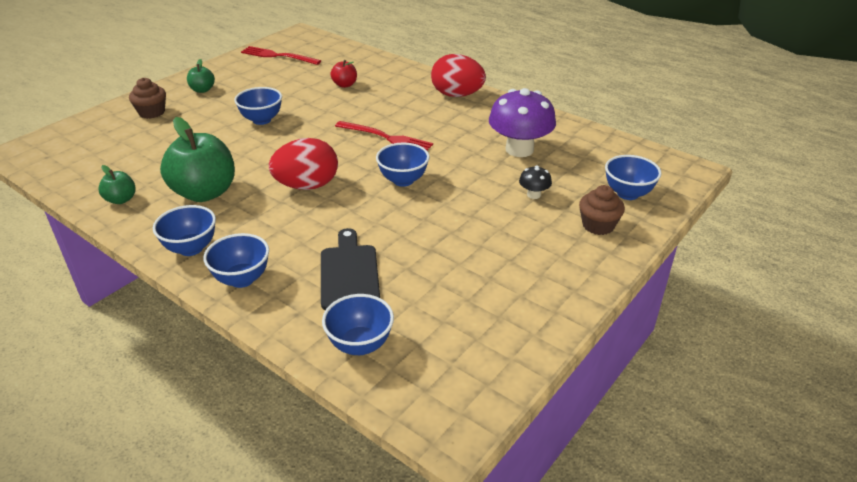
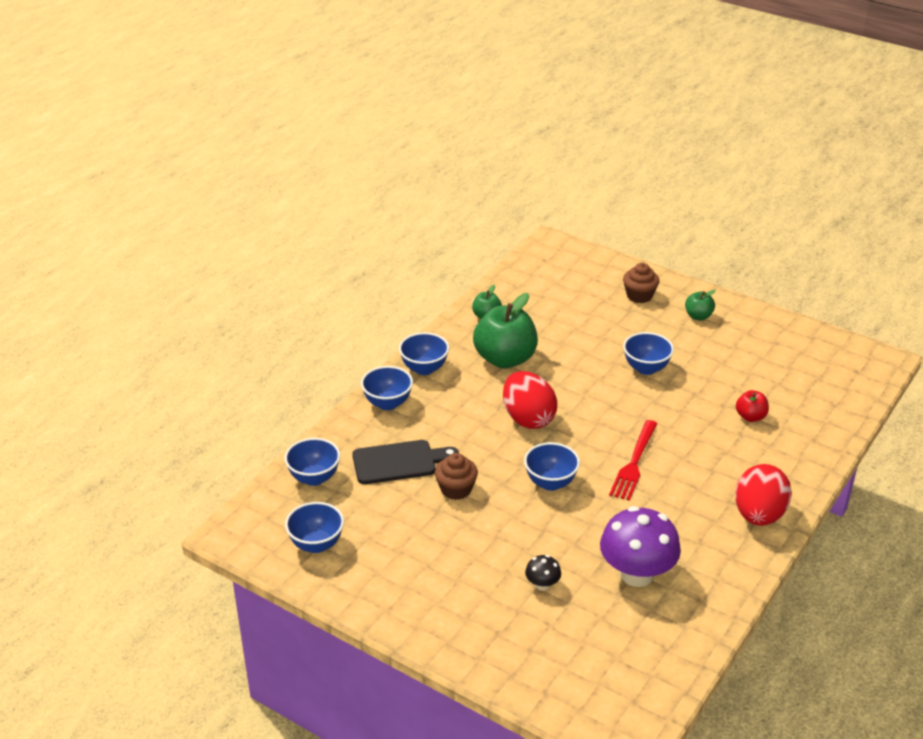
camera: 85 degrees right, 0 degrees up
red fork [241,46,321,65] -> none
brown cupcake [579,185,625,235] -> brown cupcake moved to [435,453,478,500]
blue bowl [605,155,661,200] -> blue bowl moved to [285,502,344,553]

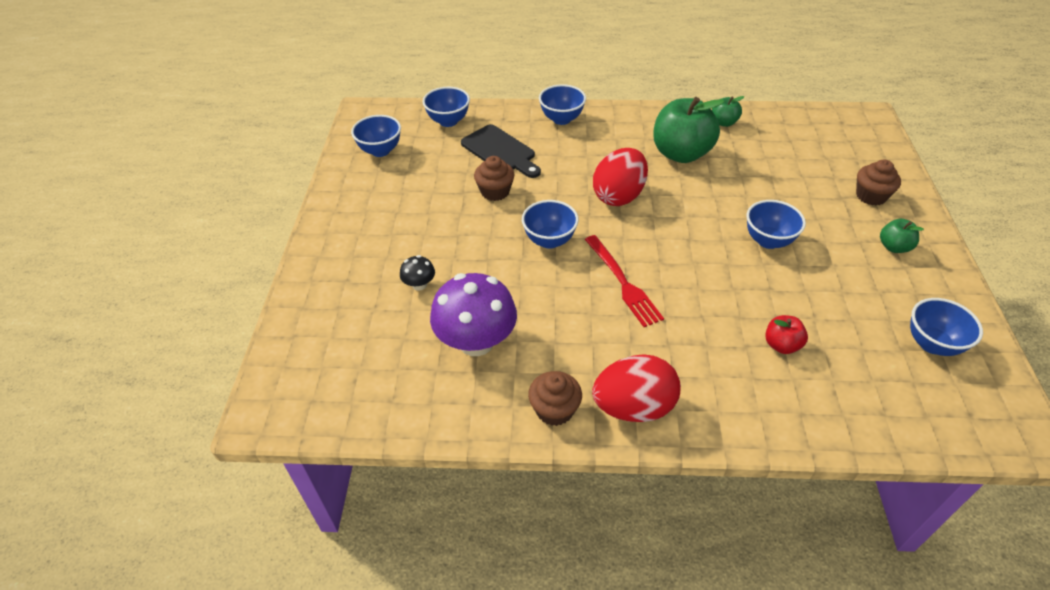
camera: 60 degrees right, 10 degrees up
blue bowl [399,332,449,375] -> blue bowl moved to [910,298,983,356]
red fork [609,420,658,501] -> red fork turned 105 degrees counterclockwise [585,235,664,327]
none -> brown cupcake [528,371,582,426]

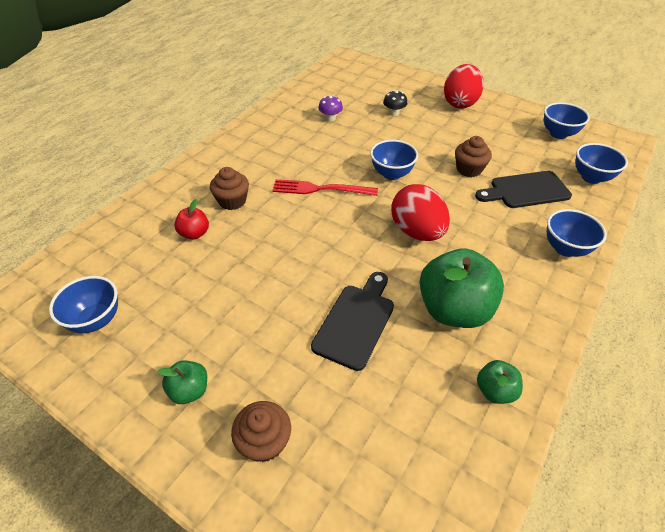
camera: 120 degrees right, 0 degrees up
purple mushroom [430,273,517,356] -> purple mushroom [318,95,343,122], size x0.45
brown cupcake [528,371,582,426] -> brown cupcake moved to [210,167,249,210]
red egg [592,354,681,422] -> red egg moved to [444,64,484,109]
blue bowl [746,200,806,249] -> none
none -> black cutting board [311,272,394,371]

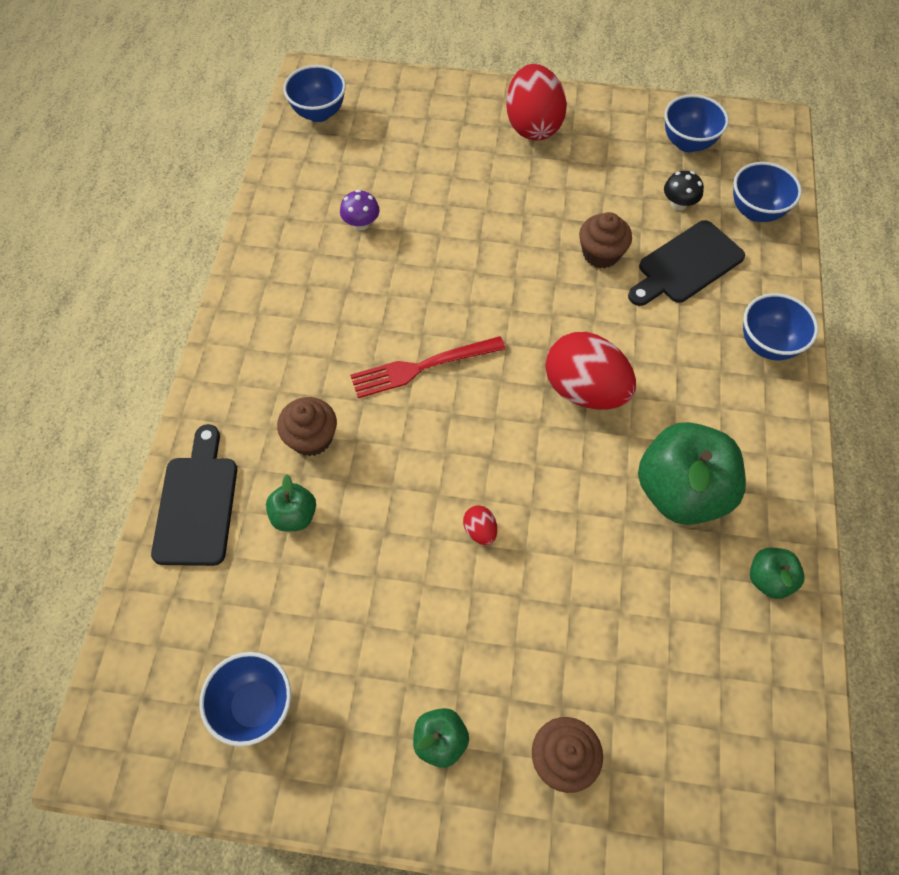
camera: 25 degrees left, 15 degrees up
red apple [174,199,209,240] -> green apple [266,475,316,531]
black cutting board [311,272,394,371] -> black cutting board moved to [151,424,237,566]
blue bowl [370,140,418,180] -> blue bowl moved to [283,65,346,122]
black mushroom [383,90,407,116] -> black mushroom moved to [664,171,704,211]
none -> red egg [463,505,497,545]

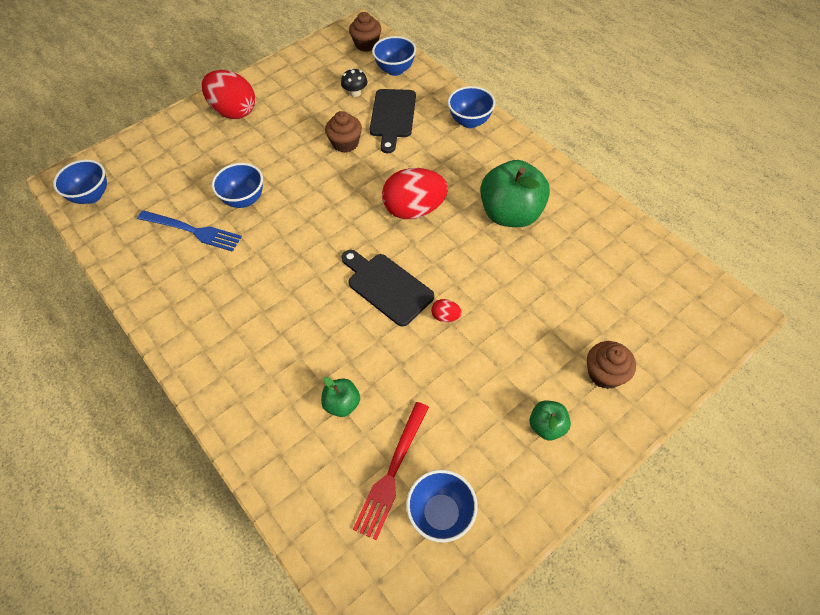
camera: 45 degrees left, 5 degrees down
black cutting board [151,424,237,566] -> black cutting board moved to [341,250,434,327]
brown cupcake [277,397,337,456] -> brown cupcake moved to [349,12,381,52]
purple mushroom [340,190,380,231] -> blue fork [137,210,242,252]
red fork [350,336,506,398] -> red fork moved to [353,402,429,540]
blue bowl [664,94,729,152] -> blue bowl moved to [212,163,263,208]
green apple [750,548,804,599] -> none

